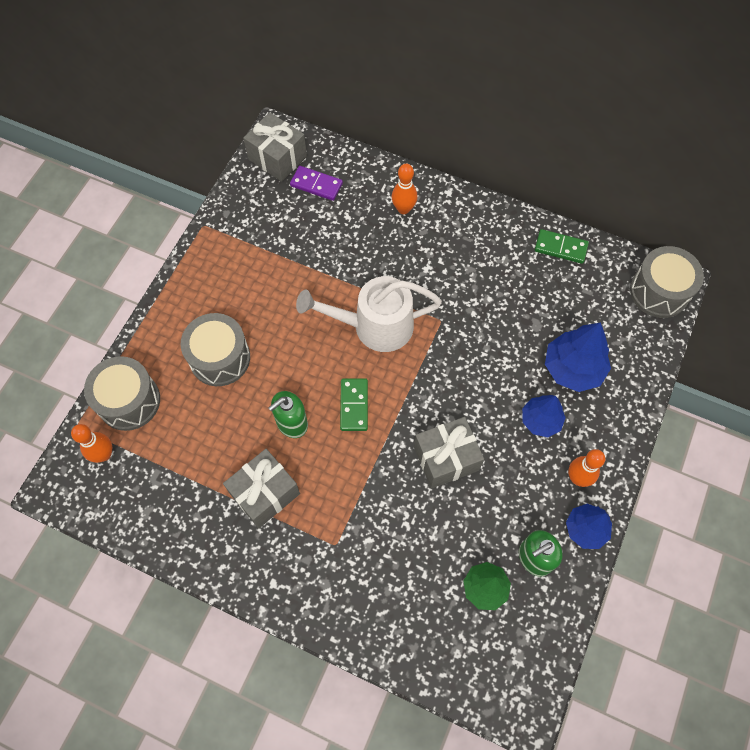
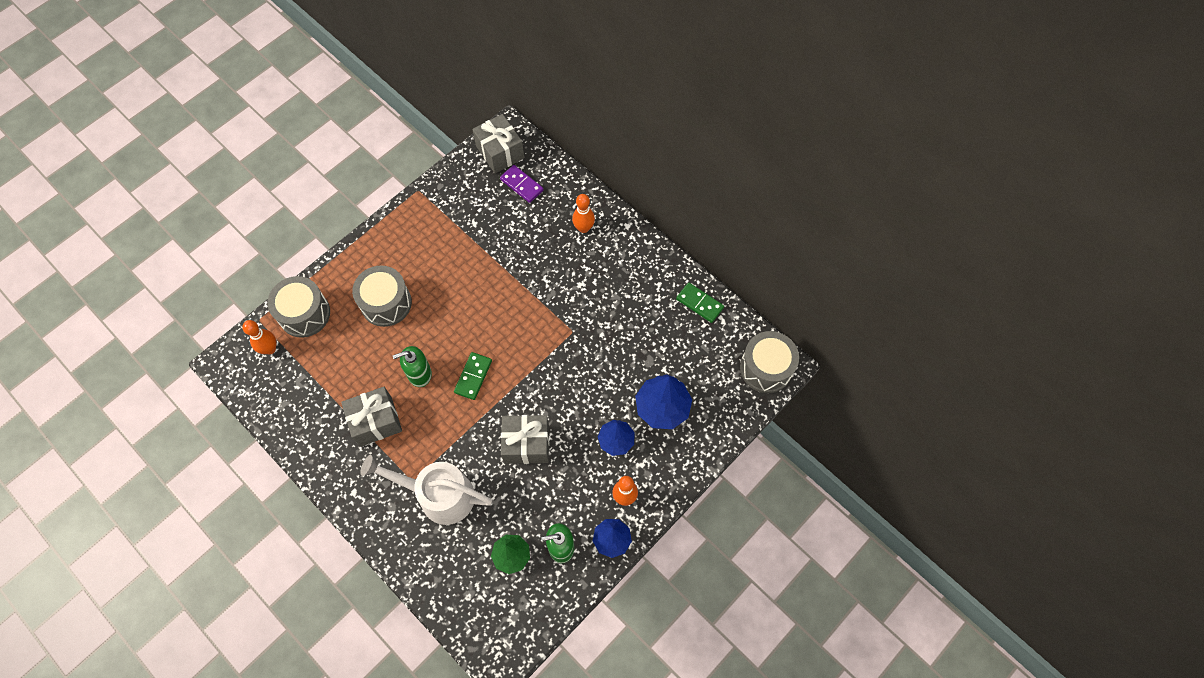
camera: 20 degrees right, 0 degrees up
white watering can [296,276,442,352] -> white watering can moved to [360,455,492,525]

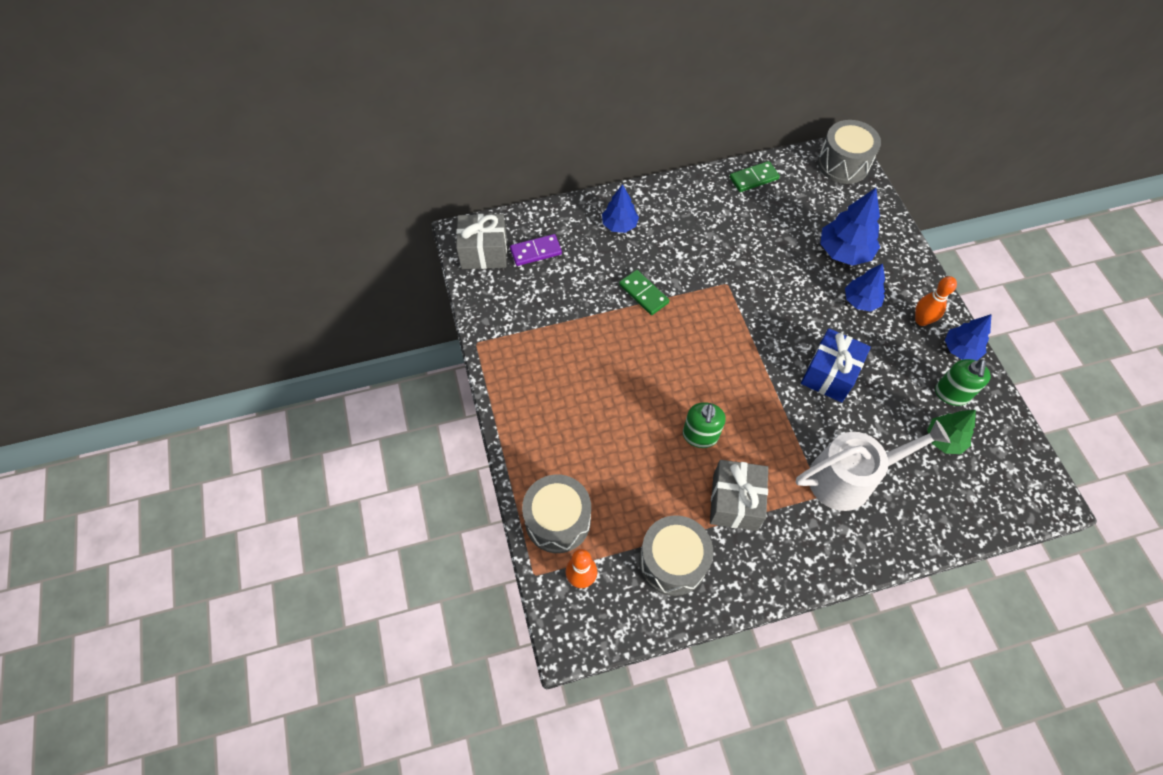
camera: 60 degrees left, 5 degrees down
grey drum [352,265,412,327] -> grey drum moved to [639,515,713,596]
white watering can [360,455,492,525] -> white watering can turned 150 degrees counterclockwise [796,420,951,511]
green domino [454,352,492,400] -> green domino moved to [619,270,669,315]
grey gift [501,415,549,464] -> blue gift [801,328,871,403]
orange bowling pin [572,194,595,233] -> blue tree [602,184,639,233]

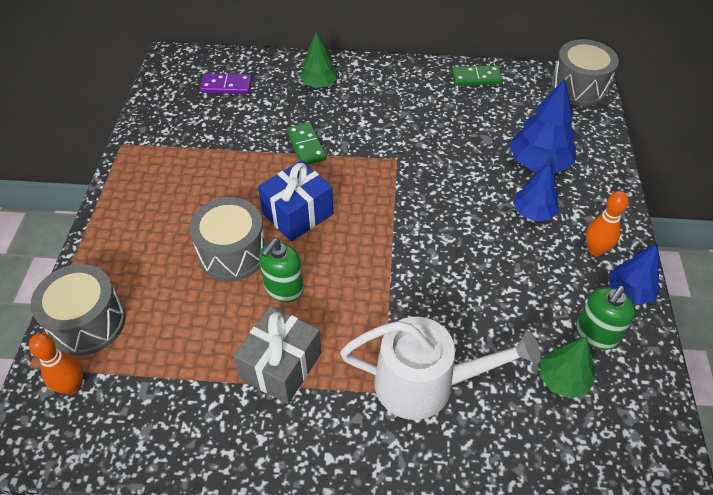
camera: 20 degrees right, 10 degrees down
grey gift [456,214,507,269] -> none
blue tree [602,184,639,233] -> green tree [299,32,337,88]
grey drum [639,515,713,596] -> grey drum moved to [189,197,266,281]
blue gift [801,328,871,403] -> blue gift moved to [258,160,333,241]

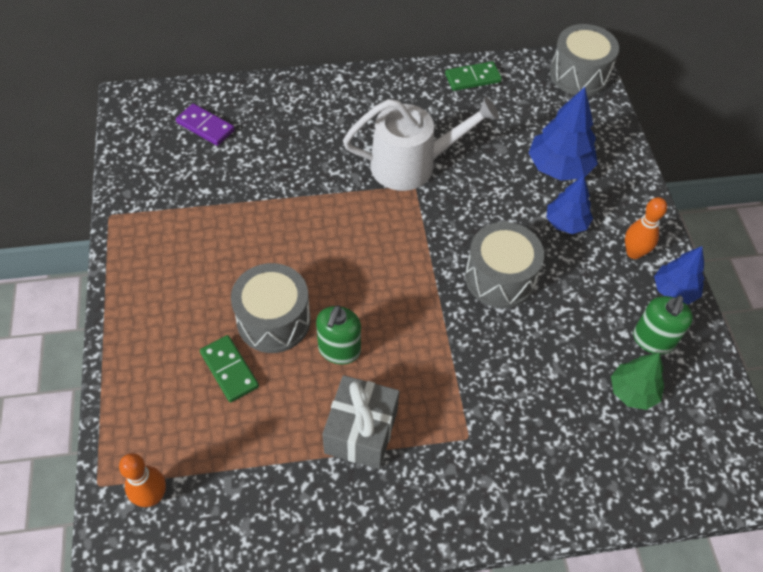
camera: 15 degrees left, 5 degrees up
grey drum [31,264,126,356] -> grey drum moved to [465,222,544,308]
purple domino [200,74,252,94] -> purple domino turned 45 degrees clockwise [176,104,235,146]
blue gift [258,160,333,241] -> none
green domino [286,122,327,165] -> green domino moved to [200,335,259,402]
green tree [299,32,337,88] -> none
white watering can [340,317,541,420] -> white watering can moved to [343,97,499,191]

